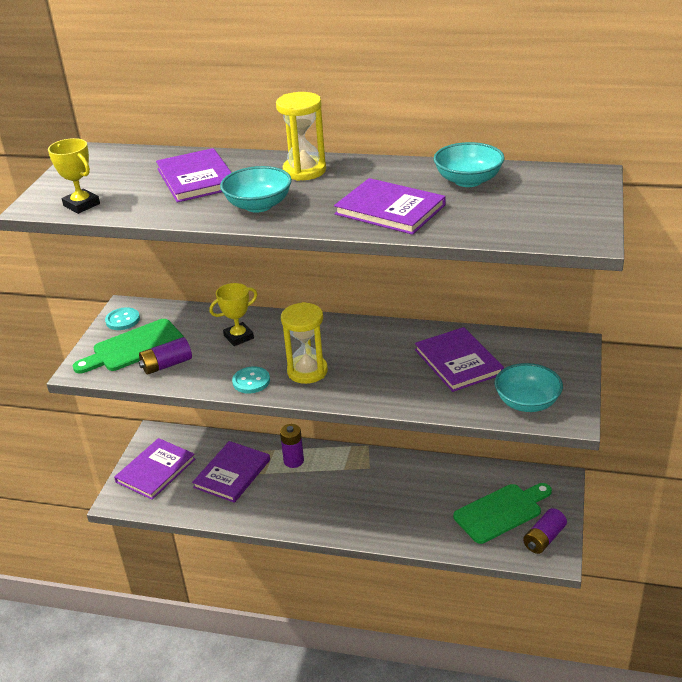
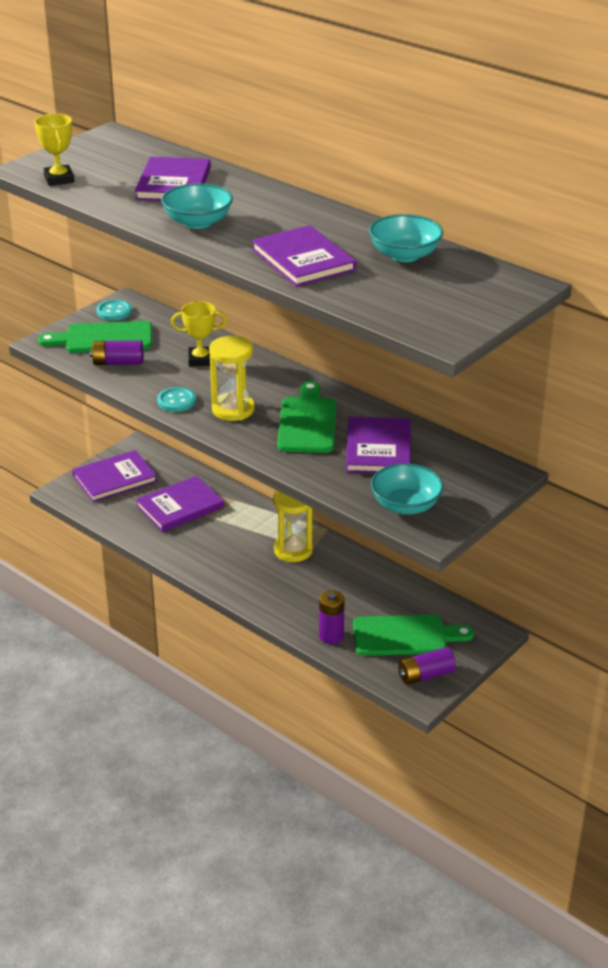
camera: 25 degrees right, 0 degrees up
yellow hourglass [276,92,326,181] -> yellow hourglass moved to [273,490,313,562]
purple battery [280,424,304,468] -> purple battery moved to [319,590,345,644]
none -> green cutting board [277,381,336,453]

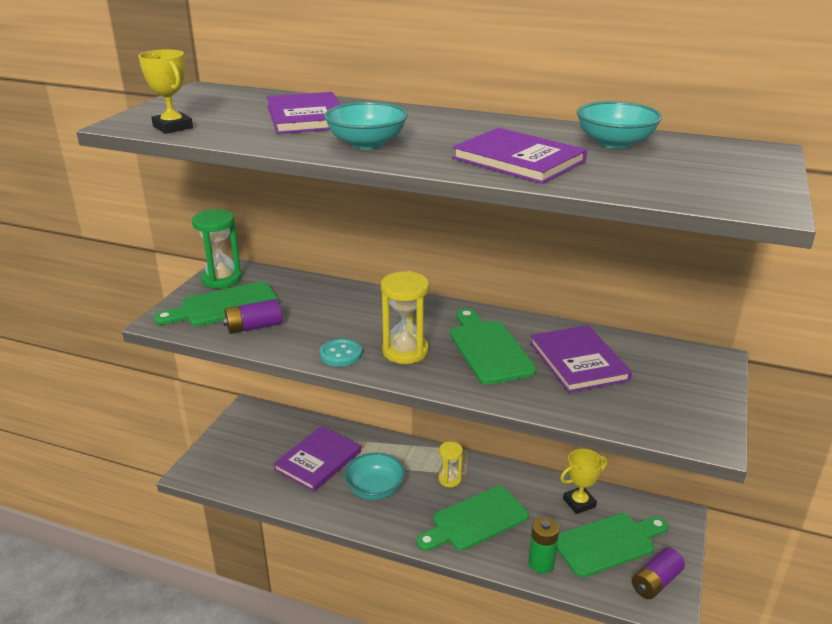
camera: 20 degrees left, 5 degrees down
purple book [72,450,157,502] -> none
turquoise button [96,300,132,321] -> green hourglass [192,209,242,289]
yellow trophy [171,301,227,366] -> yellow trophy moved to [560,449,607,514]
yellow hourglass [273,490,313,562] -> yellow hourglass [438,442,463,487], size x0.60
purple battery [319,590,345,644] -> green battery [528,517,559,573]
turquoise bowl [371,463,444,515] -> turquoise bowl moved to [344,453,405,500]
none -> green cutting board [417,486,529,551]

